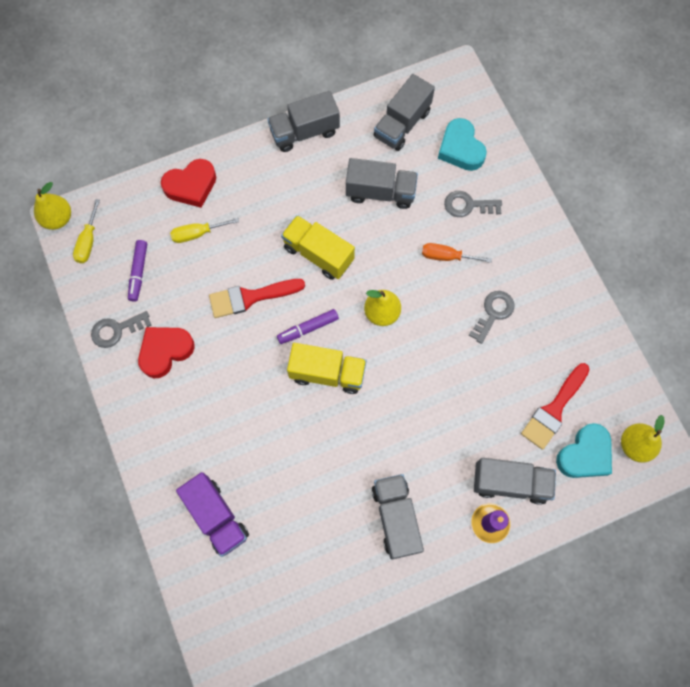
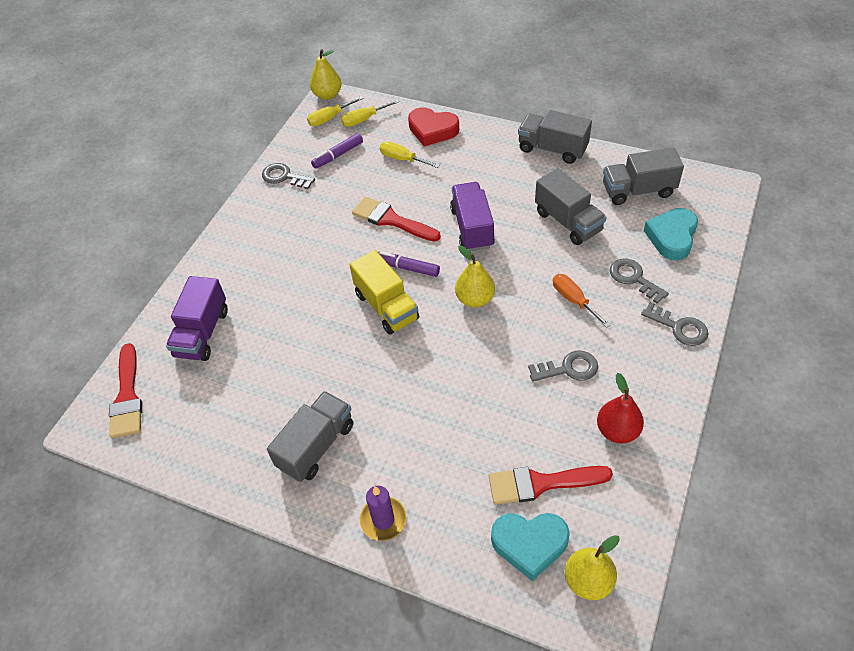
camera: 50 degrees right, 20 degrees down
red heart [138,327,195,378] -> none
yellow truck [281,215,355,280] -> purple truck [450,182,495,251]
grey truck [474,458,556,505] -> none
none -> red brush [109,343,142,438]
none -> yellow screwdriver [341,99,400,127]
none -> red pear [597,373,644,443]
none -> grey key [641,302,708,346]

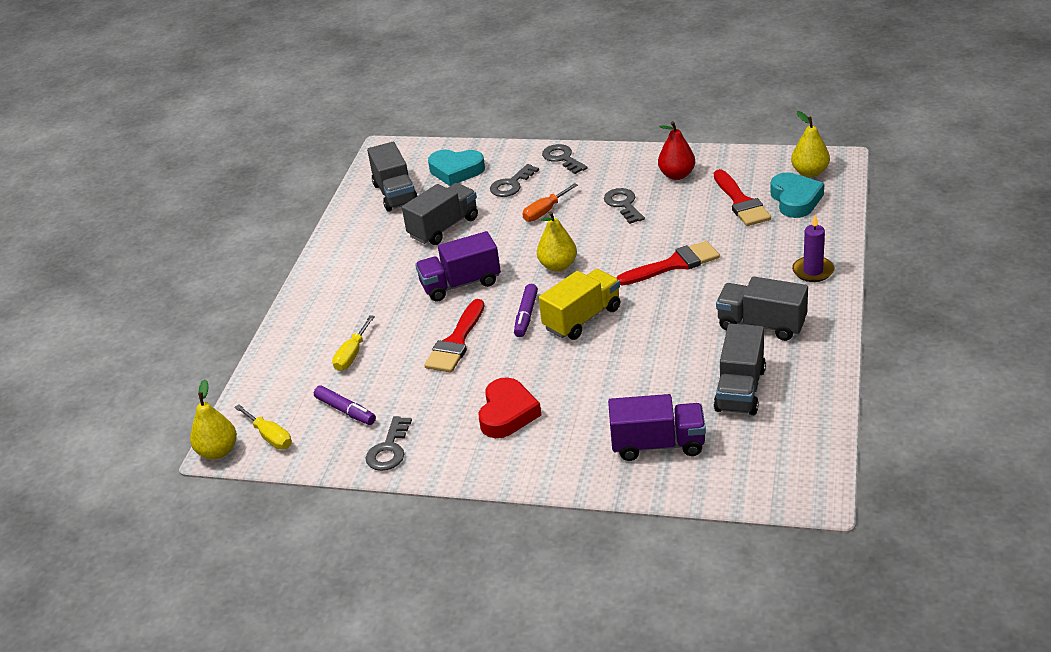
camera: 100 degrees left, 15 degrees down
red brush [109,343,142,438] -> red brush moved to [617,241,720,286]
yellow screwdriver [341,99,400,127] -> none
red heart [408,107,459,146] -> red heart moved to [479,377,541,438]
grey truck [518,110,592,164] -> grey truck moved to [714,323,766,415]
grey key [641,302,708,346] -> grey key turned 60 degrees counterclockwise [542,144,588,174]

